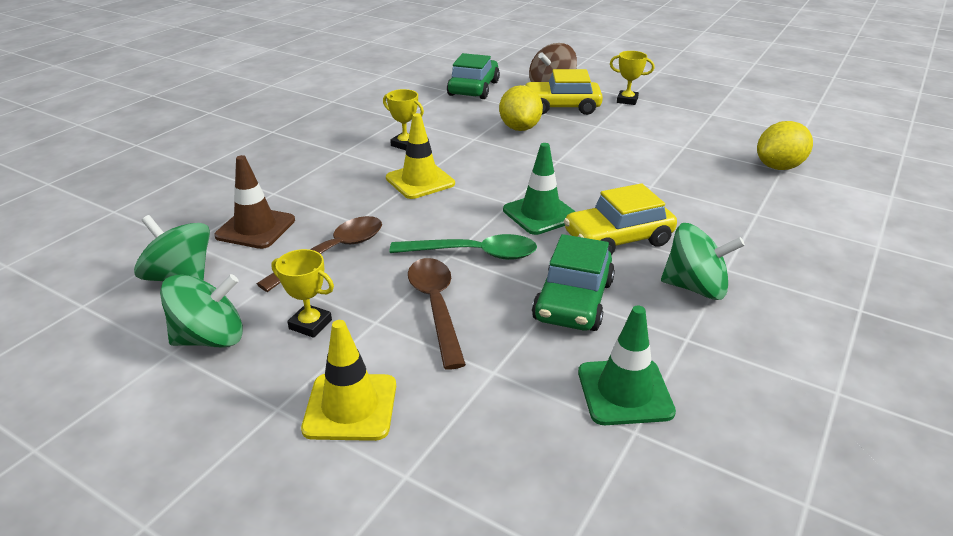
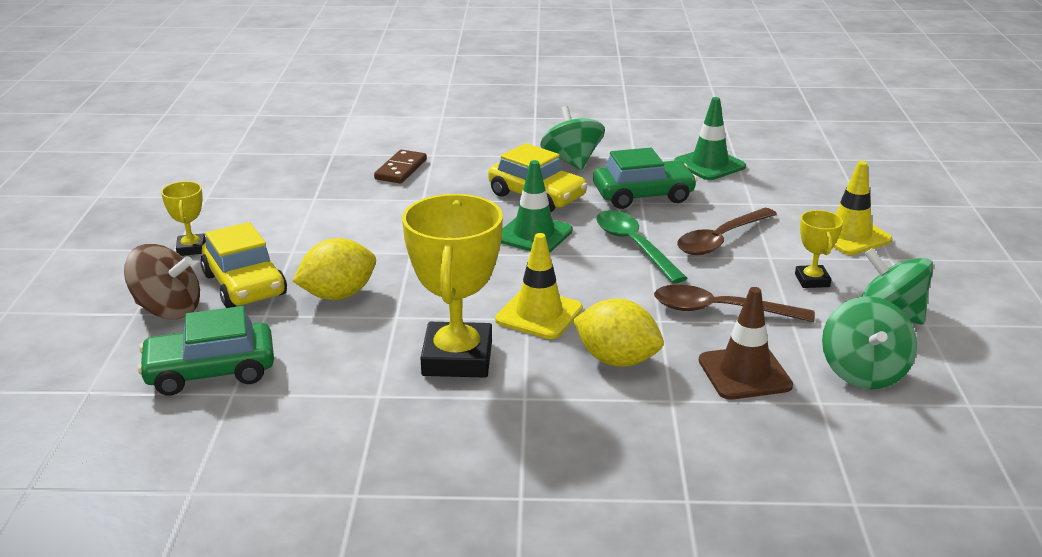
camera: 120 degrees left, 5 degrees down
yellow trophy [383,89,424,150] -> yellow trophy [402,194,503,378], size x2.08
yellow lemon [757,121,813,170] -> yellow lemon moved to [573,299,664,367]
none -> brown domino [374,150,427,183]

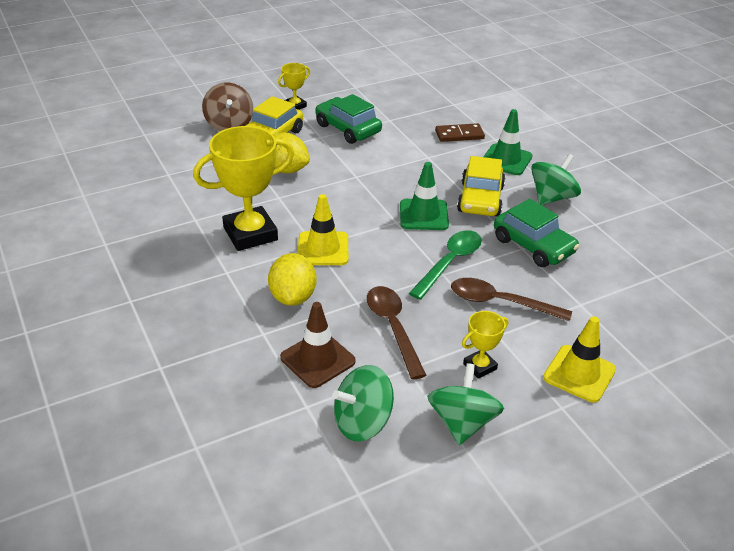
camera: 60 degrees right, 10 degrees up
green car [138,306,274,396] -> green car moved to [316,94,382,144]
green traffic cone [674,97,746,180] -> green traffic cone moved to [483,109,533,175]

